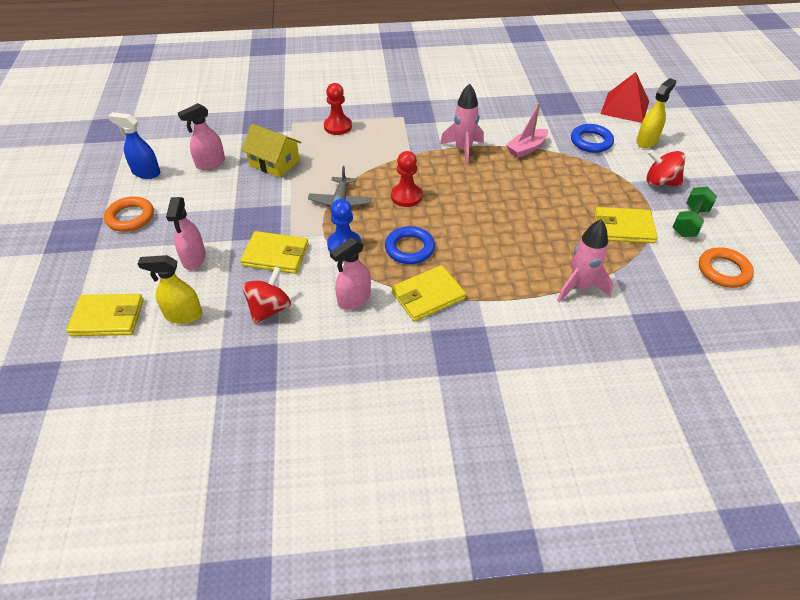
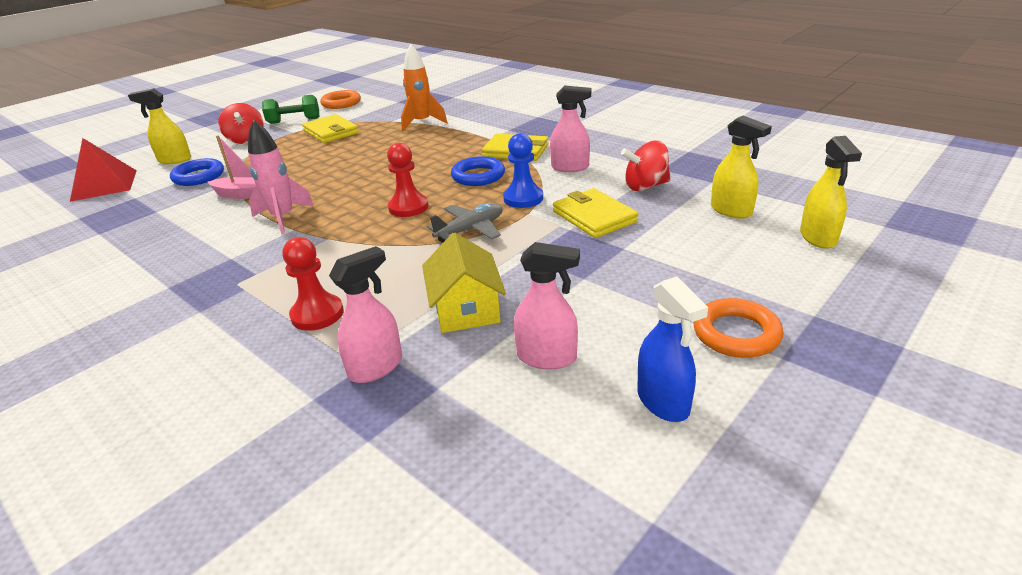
camera: 130 degrees left, 15 degrees down
yellow wallet [66,294,143,336] -> yellow spray bottle [800,136,862,249]
pink spray bottle [166,197,206,270] -> pink spray bottle moved to [329,246,402,383]
pink rocket [557,219,613,302] -> orange rocket [401,44,448,132]

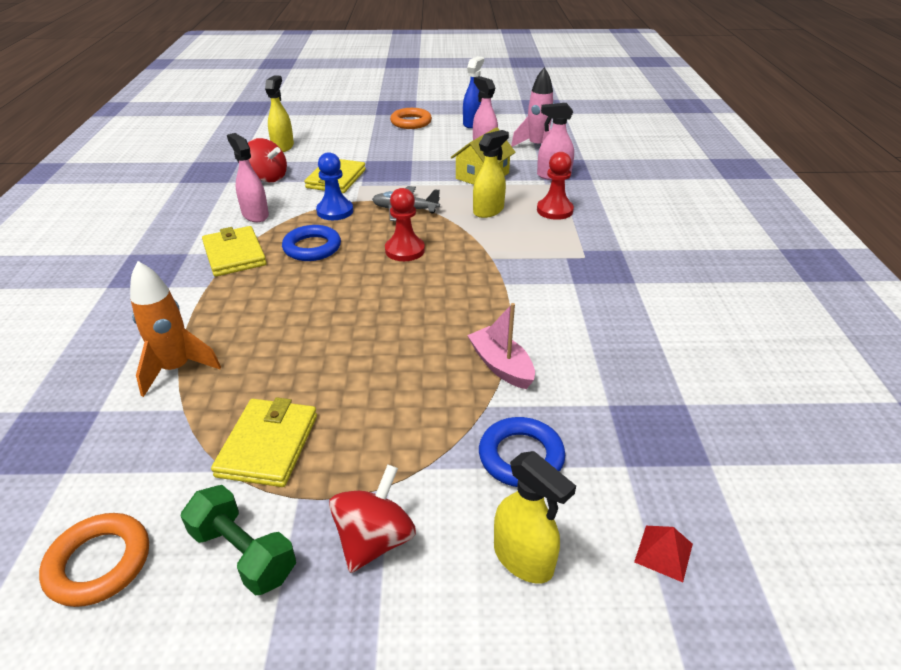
camera: 135 degrees left, 5 degrees up
red pyramid [70,138,137,202] -> red pyramid [634,526,693,582], size x0.46
pink rocket [248,120,314,234] -> pink rocket moved to [511,67,554,147]
yellow spray bottle [800,136,862,249] -> yellow spray bottle moved to [473,130,509,218]

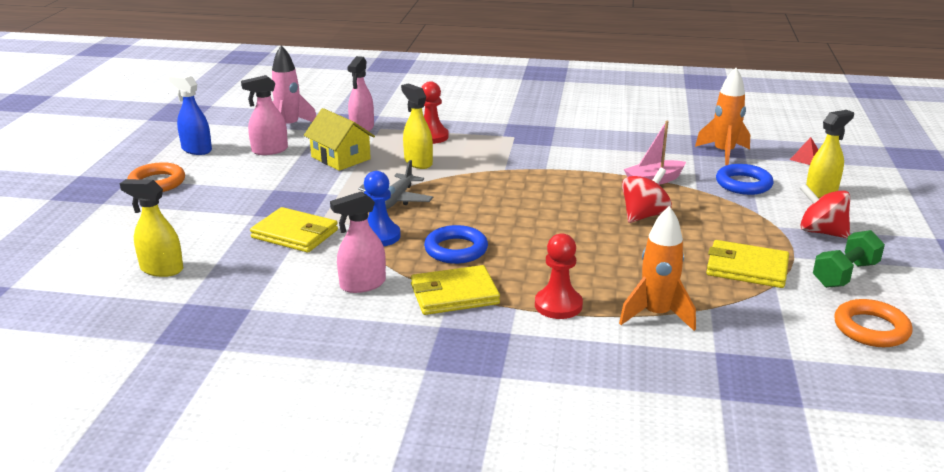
camera: 80 degrees left, 10 degrees down
red spinning top [248,138,287,182] -> red spinning top moved to [622,168,672,223]
red pawn [385,188,425,261] -> red pawn moved to [535,233,583,319]
none -> orange rocket [695,68,750,166]

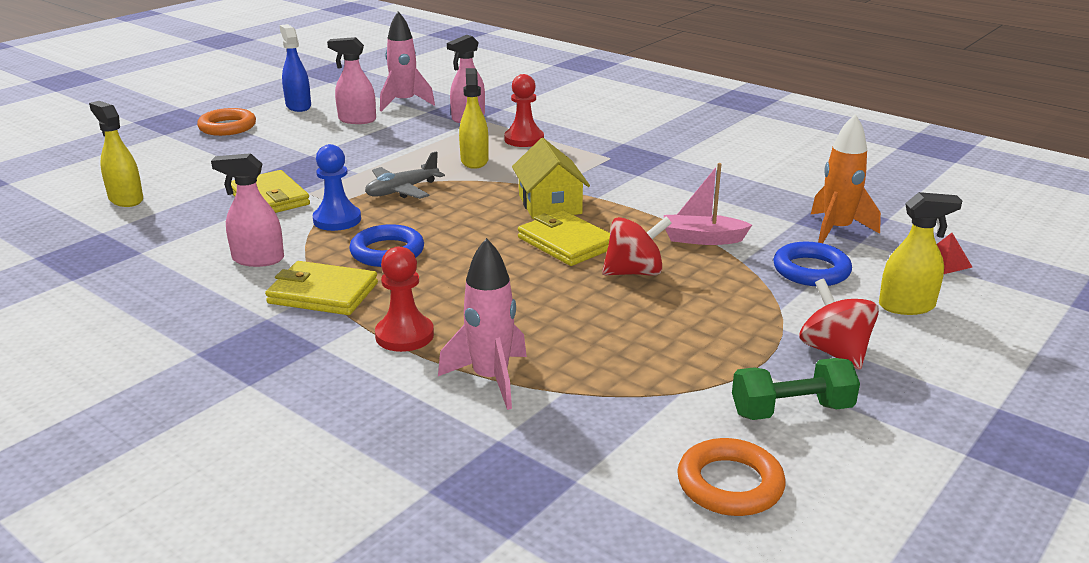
camera: 30 degrees right, 0 degrees up
yellow house [304,108,375,171] -> yellow house moved to [512,138,590,219]
orange rocket [619,206,696,331] -> pink rocket [438,238,527,410]
yellow wallet [706,240,789,288] -> yellow wallet moved to [518,210,610,266]

